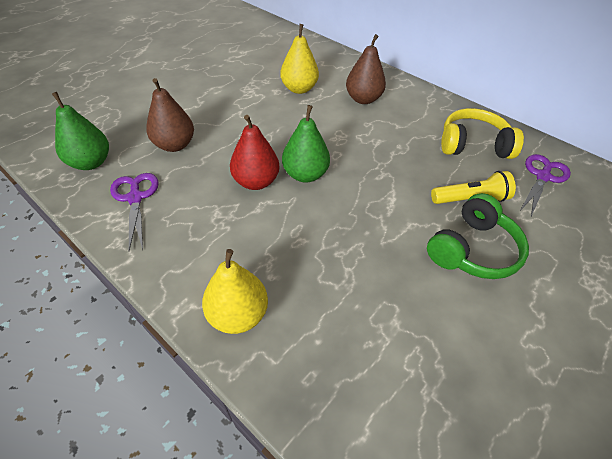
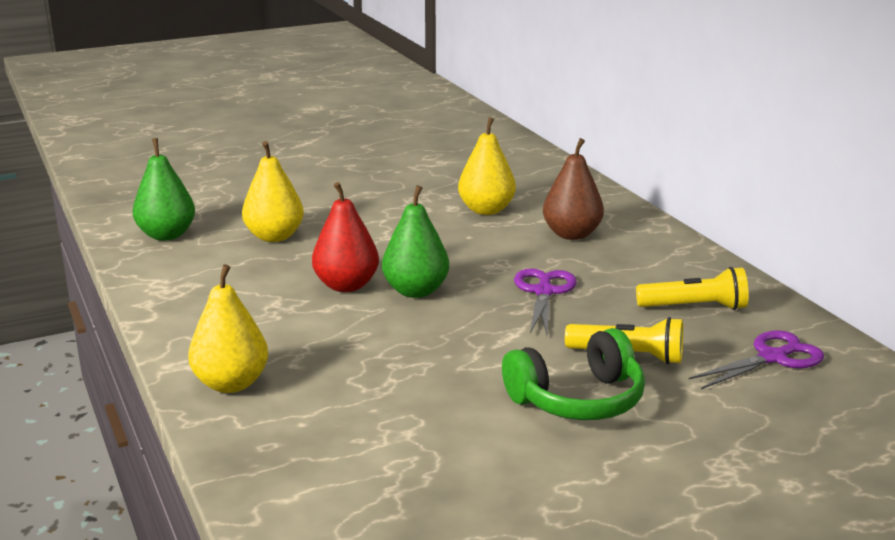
camera: 25 degrees right, 25 degrees down
purple scissors [110,173,159,250] -> purple scissors moved to [514,268,577,335]
brown pear [146,78,194,152] -> yellow pear [242,141,304,242]
yellow headphones [441,108,524,159] -> yellow flashlight [636,267,749,310]

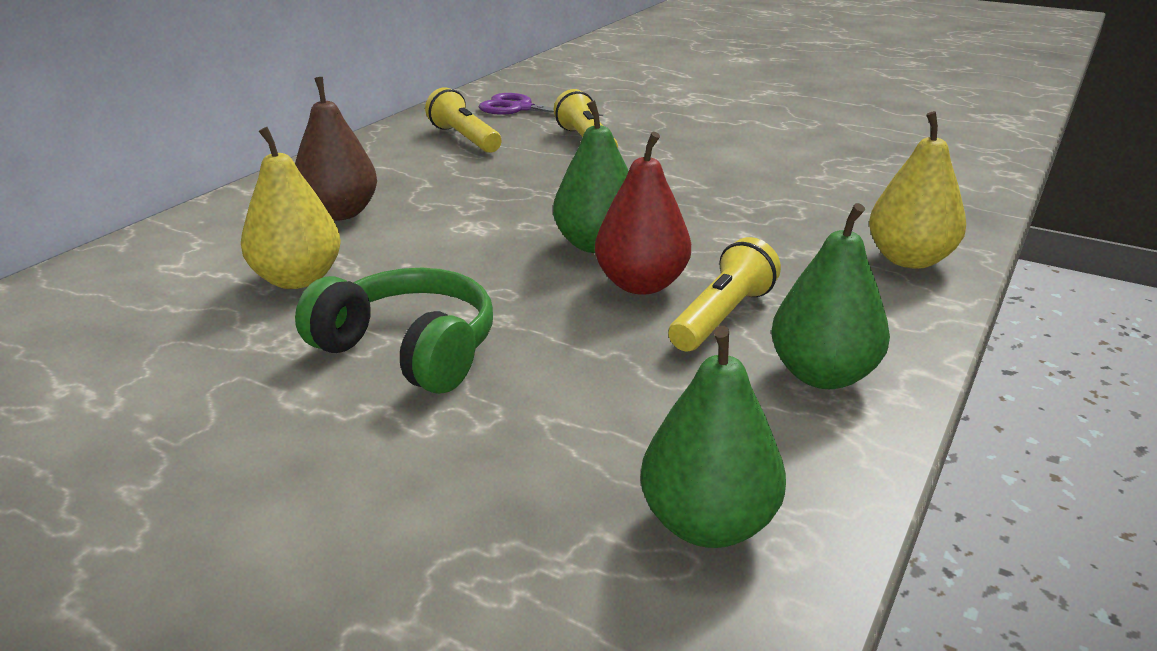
camera: 125 degrees left, 5 degrees up
yellow pear [242,141,304,242] -> none
green headphones [502,328,645,420] -> green headphones moved to [295,268,493,394]
purple scissors [514,268,577,335] -> none
none -> yellow flashlight [668,237,781,351]
none -> green pear [771,203,890,389]

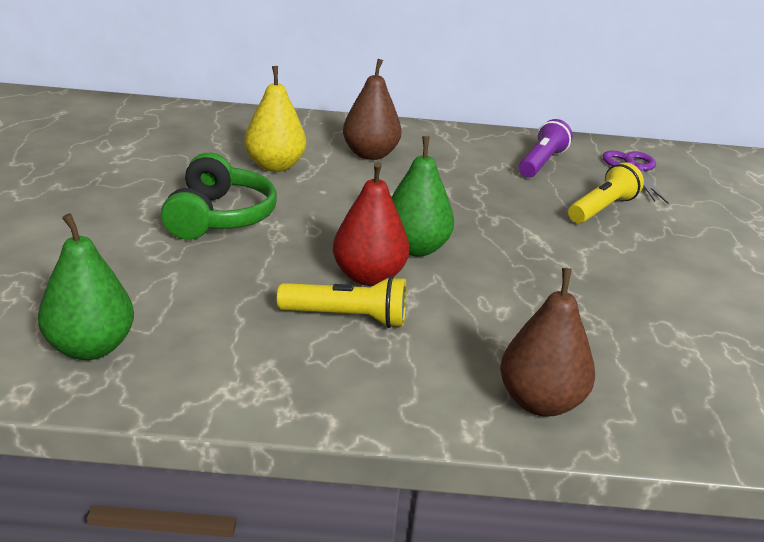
camera: 60 degrees right, 0 degrees up
yellow flashlight [425,87,501,153] -> purple flashlight [519,119,573,177]
green pear [771,203,890,389] -> none
yellow pear [869,111,966,269] -> brown pear [500,268,595,416]

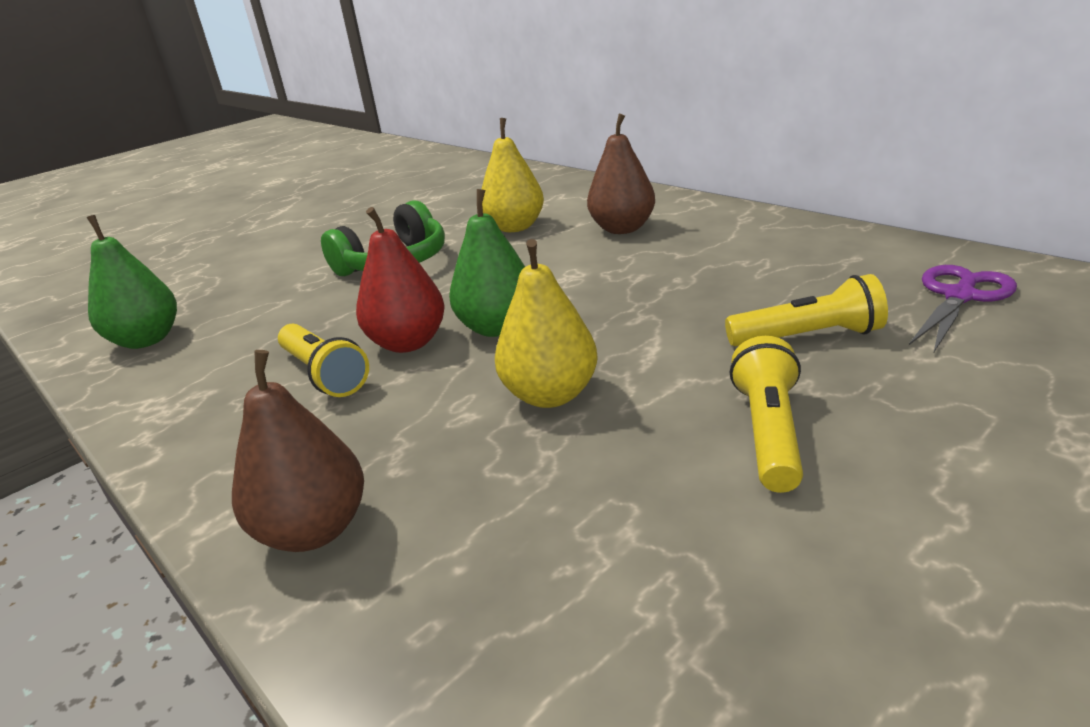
camera: 50 degrees right, 0 degrees up
purple flashlight [519,119,573,177] -> none
none -> yellow pear [495,239,598,408]
none -> yellow flashlight [730,336,803,493]

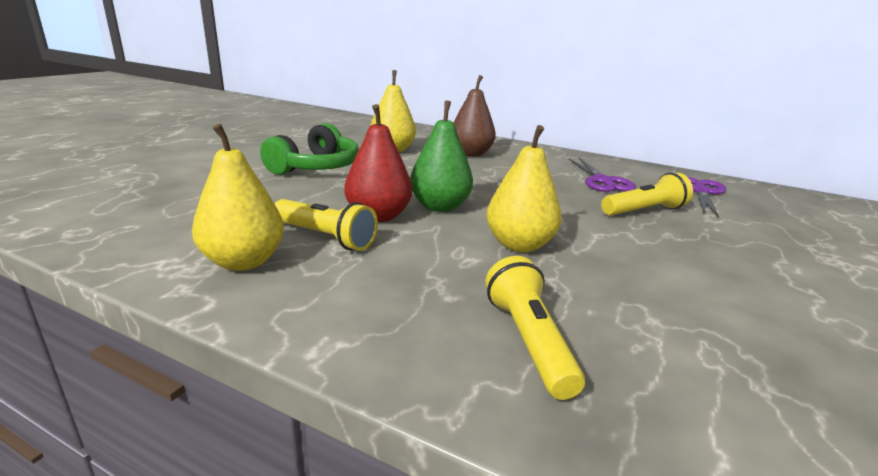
camera: 25 degrees left, 5 degrees down
green pear [87,215,177,349] -> none
brown pear [232,350,364,552] -> none
yellow flashlight [730,336,803,493] -> yellow flashlight moved to [485,256,585,400]
none -> yellow pear [192,124,284,271]
none -> purple scissors [569,158,636,192]

